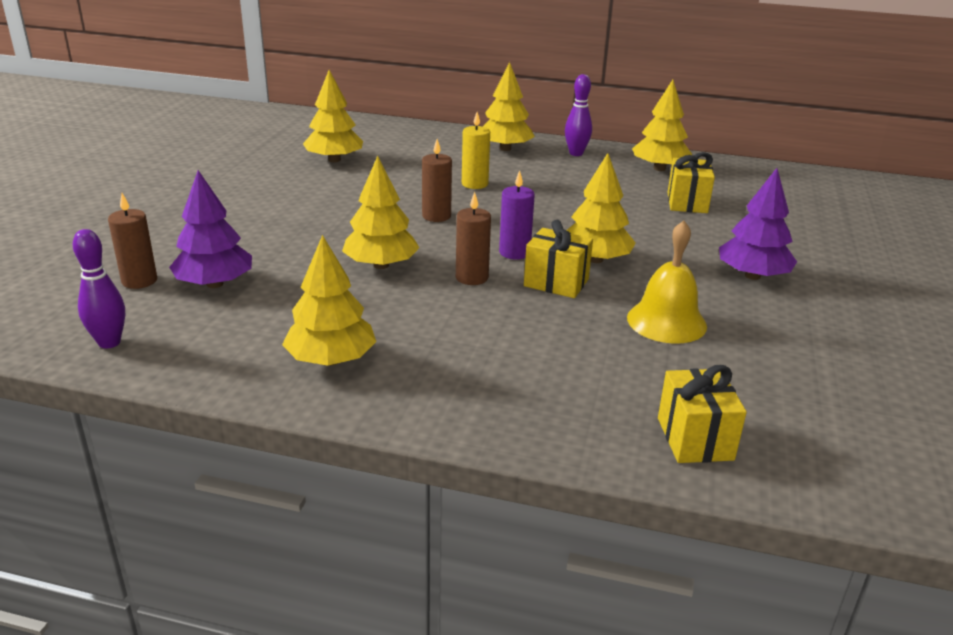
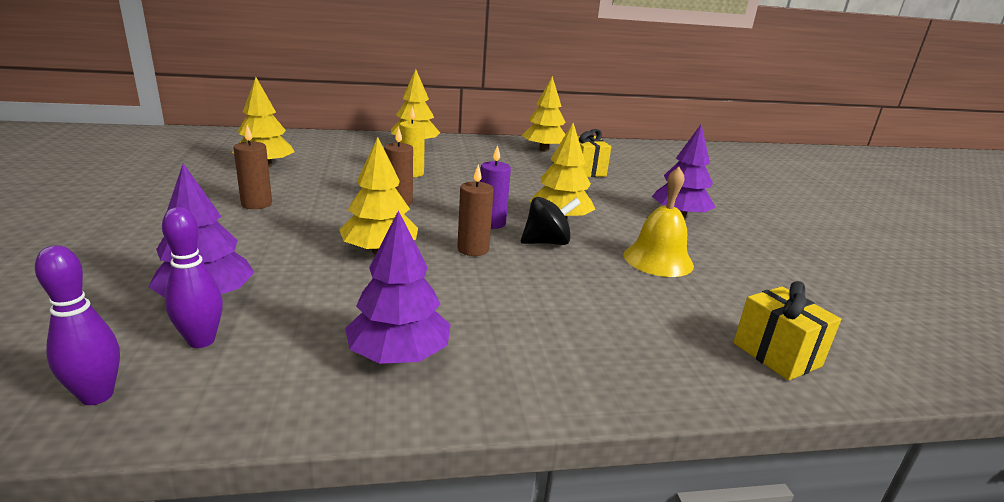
camera: 25 degrees left, 5 degrees down
brown candle [108,193,157,289] -> brown candle moved to [233,125,272,209]
yellow tree [282,235,376,366] -> purple tree [345,211,451,364]
yellow gift [524,220,593,298] -> black spinning top [521,197,581,245]
purple bowling pin [565,74,592,156] -> purple bowling pin moved to [162,207,223,348]

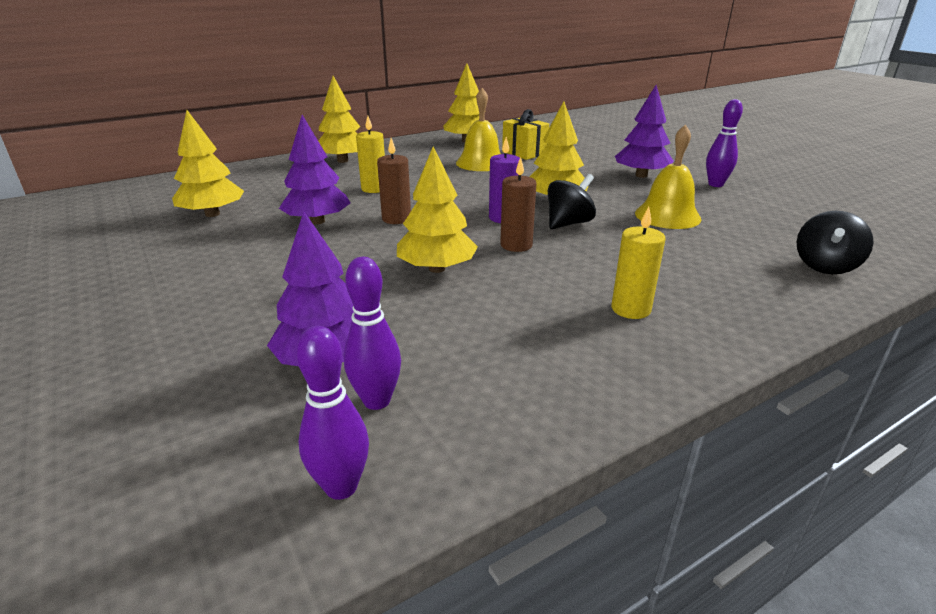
camera: 20 degrees left, 5 degrees up
brown candle [233,125,272,209] -> none
purple tree [345,211,451,364] -> purple tree moved to [279,115,351,224]
yellow gift [733,281,841,381] -> black spinning top [797,211,874,274]
none -> yellow bell [456,88,501,171]
none -> yellow candle [611,207,665,319]
none -> purple bowling pin [706,99,743,187]

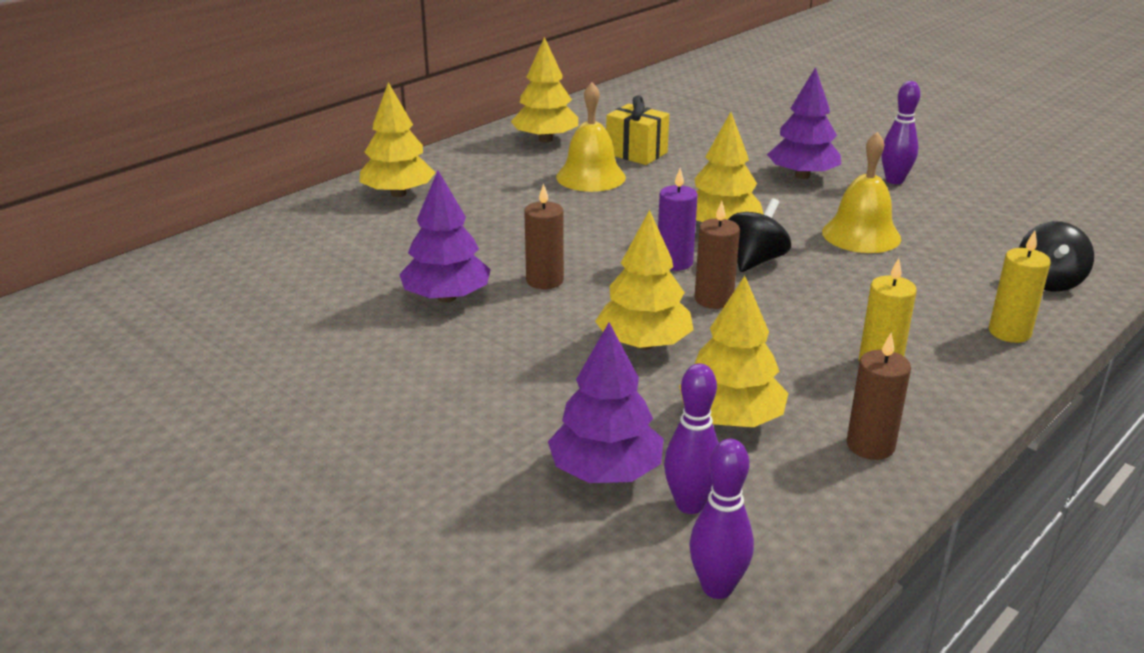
camera: 15 degrees left, 0 degrees up
yellow tree [172,110,244,217] -> yellow tree moved to [679,276,788,427]
yellow candle [356,116,385,193] -> yellow candle moved to [989,231,1051,343]
none -> brown candle [847,333,911,460]

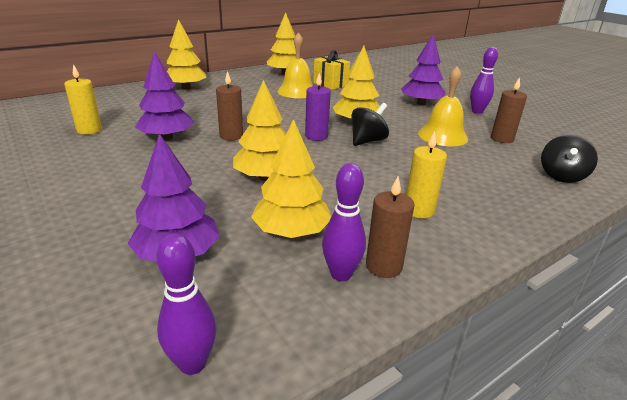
camera: 10 degrees right, 0 degrees up
purple bowling pin [664,363,719,514] -> purple bowling pin moved to [322,163,366,281]
brown candle [695,201,740,309] -> brown candle moved to [491,77,527,143]
yellow candle [989,231,1051,343] -> yellow candle moved to [64,64,102,134]

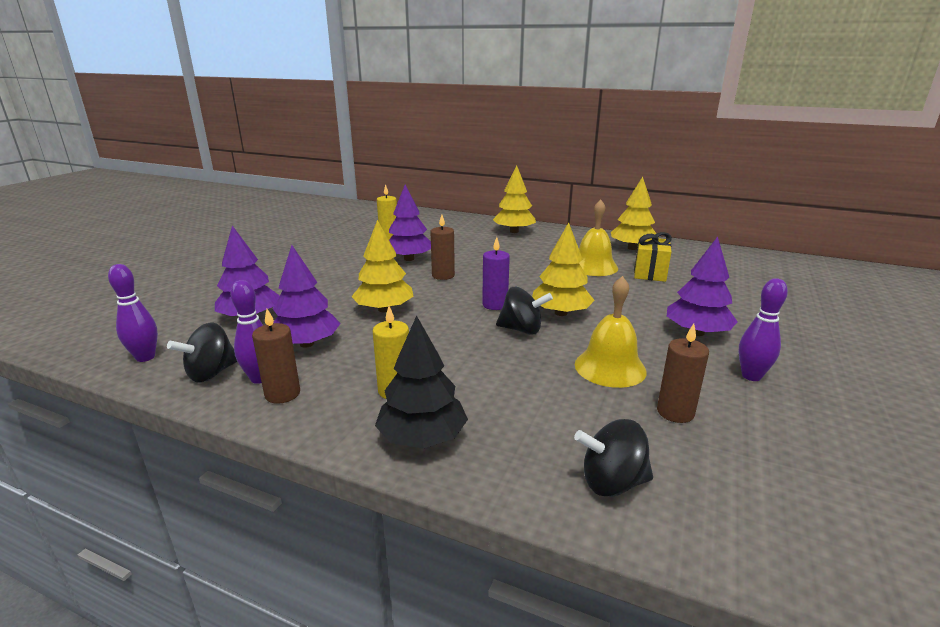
camera: 60 degrees right, 5 degrees down
yellow tree [251,119,332,238] -> purple tree [273,245,341,348]
none -> black spinning top [167,322,237,383]
none -> black tree [375,315,468,448]

